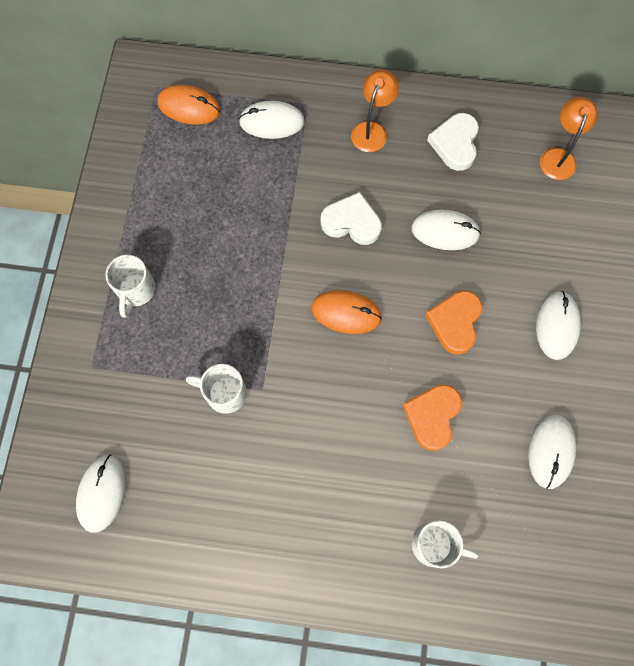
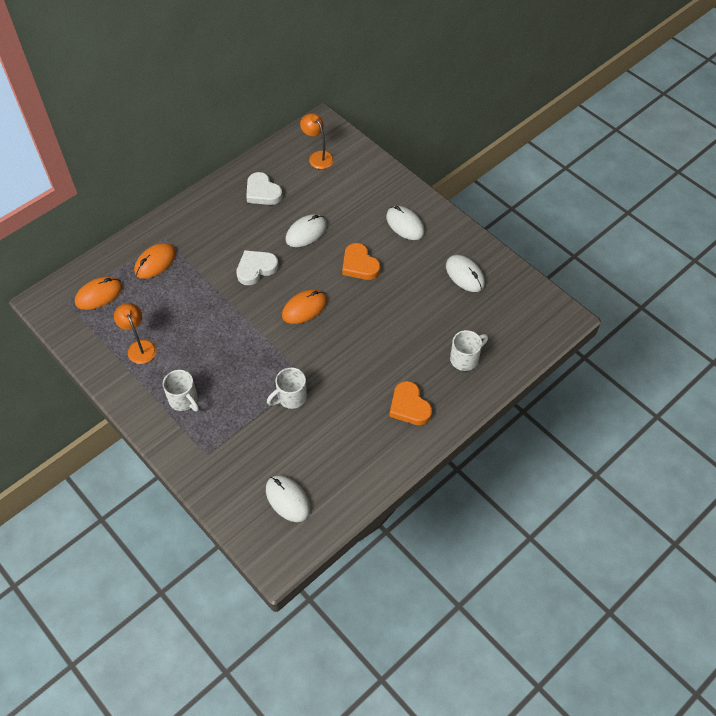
camera: 50 degrees left, 15 degrees down
white mouse [239,101,305,139] -> orange mouse [134,243,176,279]
orange lamp [351,70,399,152] -> orange lamp moved to [114,303,156,364]
orange heart [403,384,462,451] -> orange heart moved to [389,381,432,425]

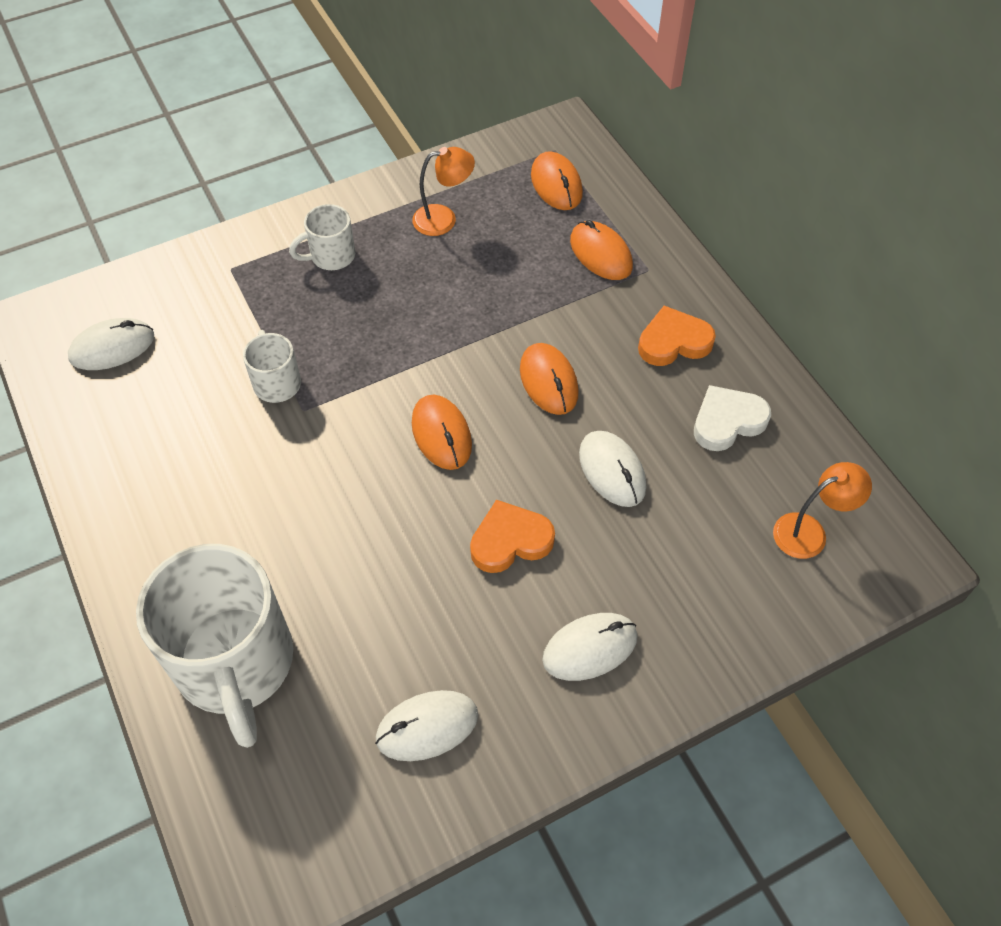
camera: 105 degrees right, 0 degrees up
white heart [236,250,278,285] -> orange mouse [520,343,579,415]
orange heart [389,381,432,425] -> orange heart moved to [638,306,716,366]
white mug [450,330,488,371] -> white mug [136,544,293,748], size x2.15

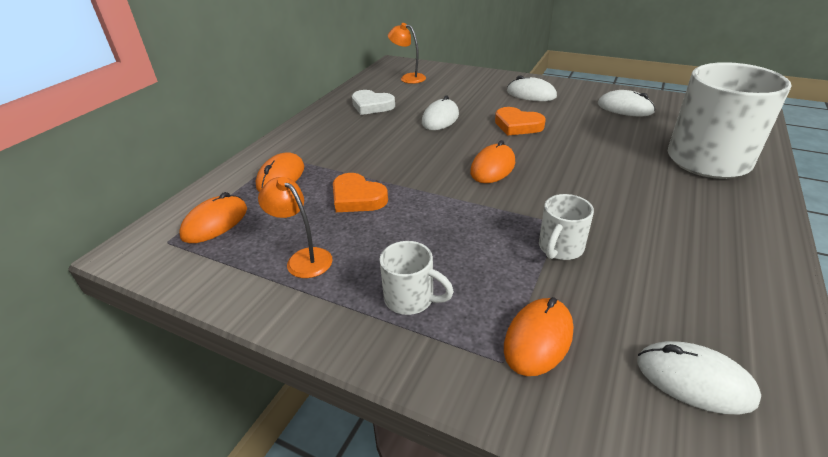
camera: 125 degrees left, 20 degrees down
orange mouse [520,343,579,415] -> orange mouse moved to [504,297,573,376]
orange heart [638,306,716,366] -> orange heart moved to [333,173,388,212]

